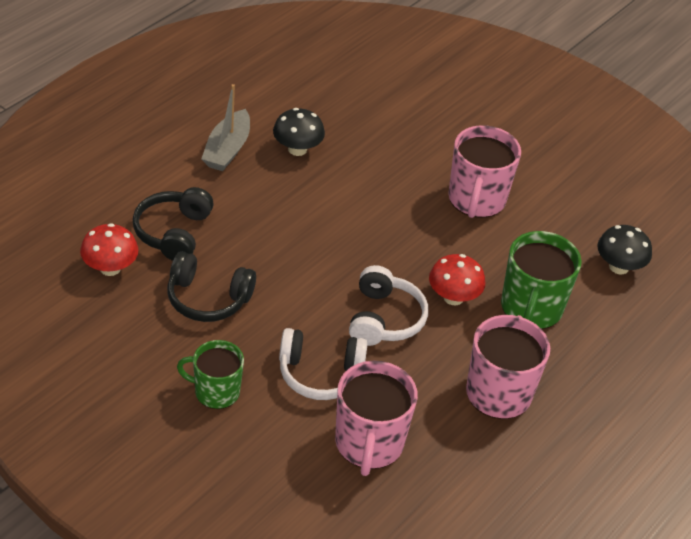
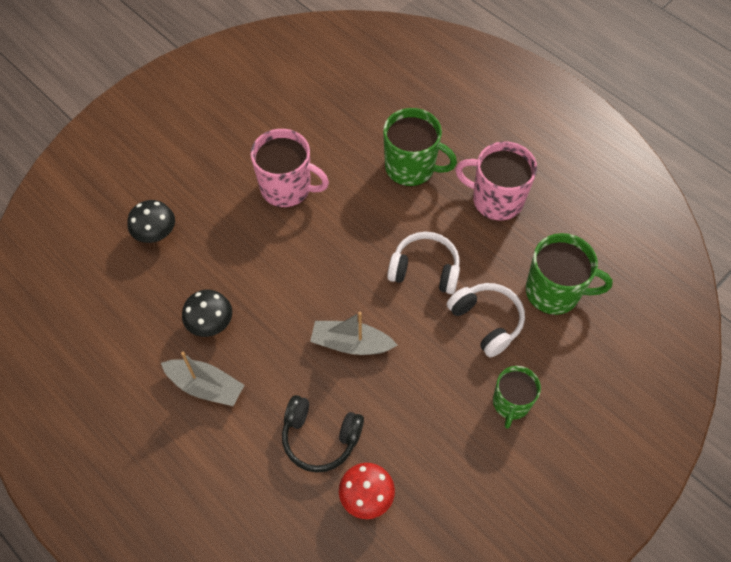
camera: 80 degrees left, 15 degrees up
black headphones [167,251,256,322] -> none
white headphones [279,328,368,400] -> white headphones turned 45 degrees counterclockwise [447,283,525,357]
pink mug [335,361,418,476] -> green mug [526,233,613,315]
red mushroom [429,254,485,305] -> none
black mushroom [597,225,652,274] -> black mushroom moved to [127,200,175,243]
none -> grey boat [310,312,397,355]

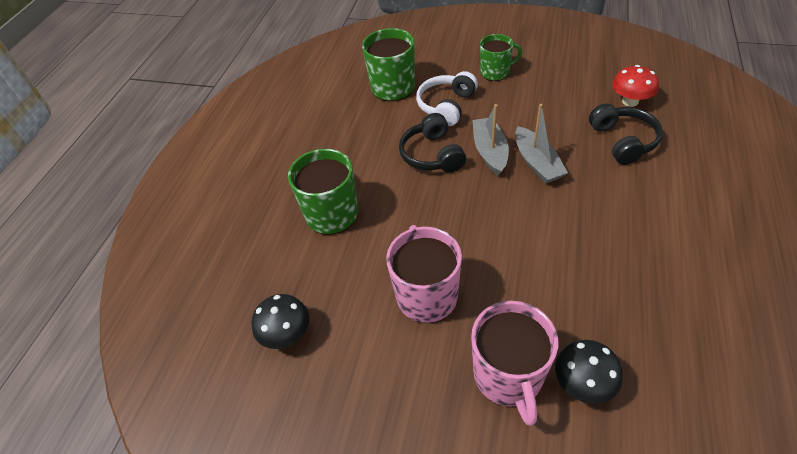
camera: 115 degrees left, 10 degrees down
grey boat [161,352,244,406] -> grey boat moved to [472,104,509,176]
black mushroom [182,290,232,337] -> black mushroom moved to [251,294,309,349]
white headphones [387,232,460,294] -> black headphones [399,113,466,173]
pink mug [455,141,537,221] -> pink mug moved to [471,301,558,426]

